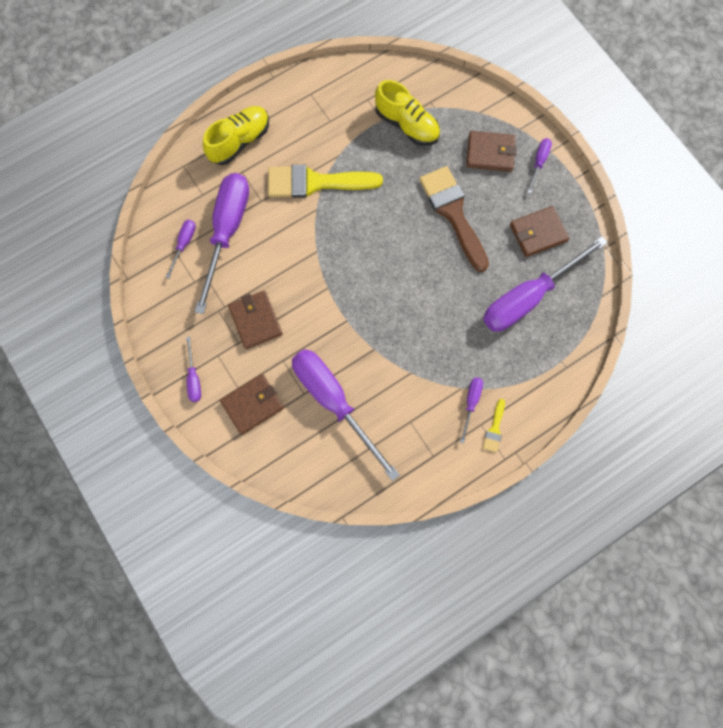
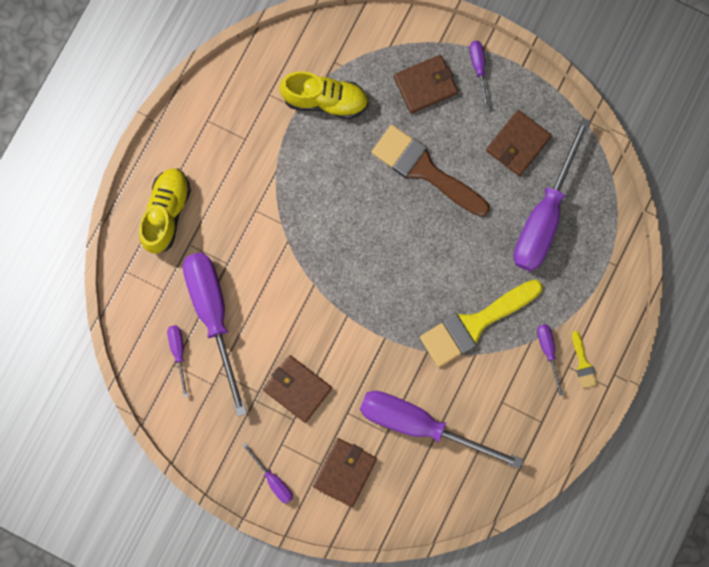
camera: 30 degrees left, 5 degrees up
yellow brush [268,165,383,198] -> yellow brush moved to [420,279,543,367]

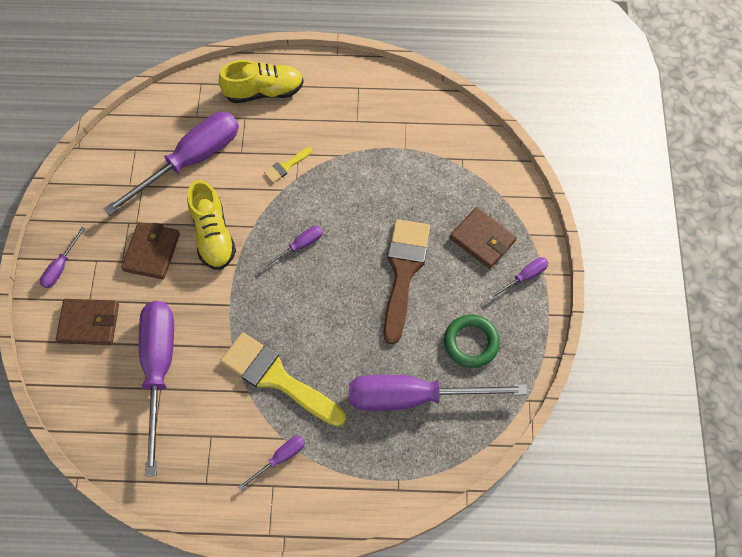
camera: 65 degrees right, 15 degrees down
purple screwdriver [167,325,188,398] -> purple screwdriver moved to [261,226,323,269]
yellow shoe [279,71,368,119] -> yellow shoe moved to [187,180,236,270]
brown wallet [486,110,552,176] -> green ring [444,315,500,368]
yellow brush [572,331,598,389] -> yellow brush moved to [264,147,312,183]

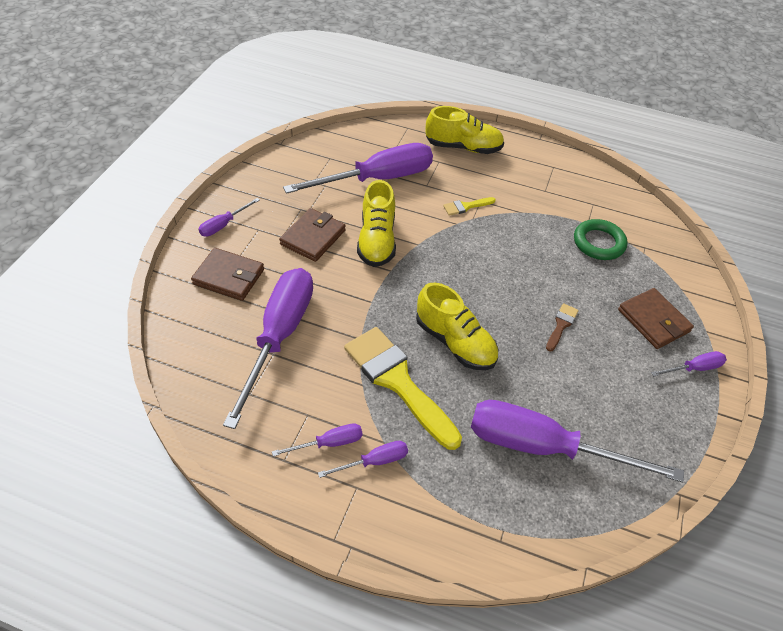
camera: 15 degrees right, 15 degrees down
purple screwdriver [261,226,323,269] -> purple screwdriver moved to [272,423,363,456]
brown brush [383,219,430,344] -> brown brush [546,303,578,352], size x0.43
green ring [444,315,500,368] -> green ring moved to [574,219,628,260]
none -> yellow shoe [416,283,498,370]

